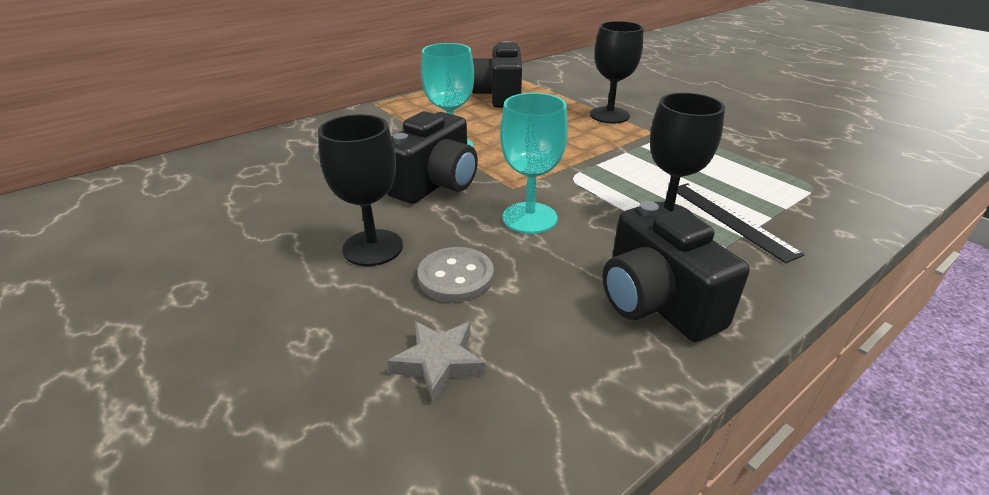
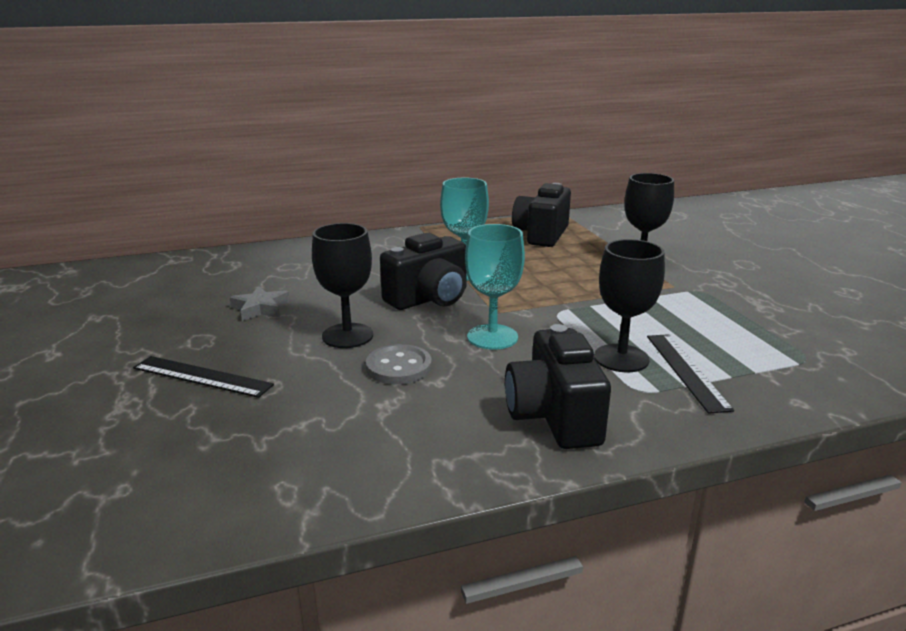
camera: 20 degrees right, 10 degrees down
grey star [387,321,485,403] -> grey star moved to [230,286,290,321]
none -> black ruler [133,356,274,398]

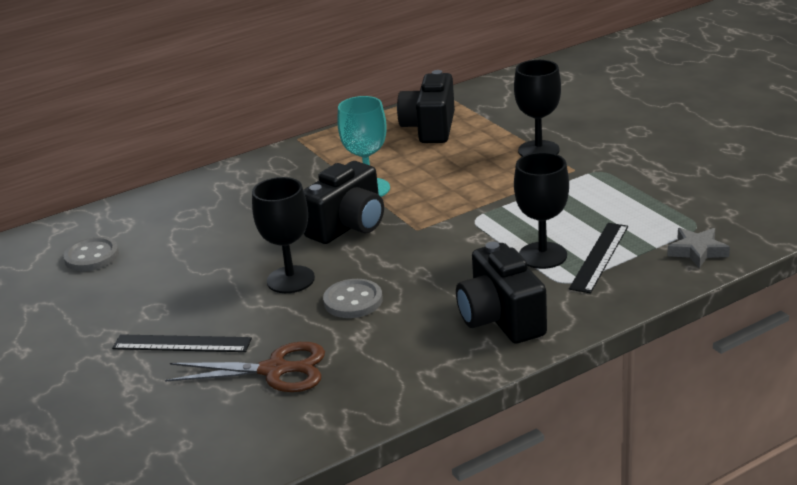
camera: 10 degrees left, 5 degrees up
grey star [230,286,290,321] -> grey star moved to [667,228,730,268]
turquoise goblet [465,224,525,350] -> none
black ruler [647,334,734,414] -> black ruler turned 45 degrees clockwise [569,223,628,293]
none -> grey button [63,237,119,271]
none -> brown scissors [165,342,325,392]

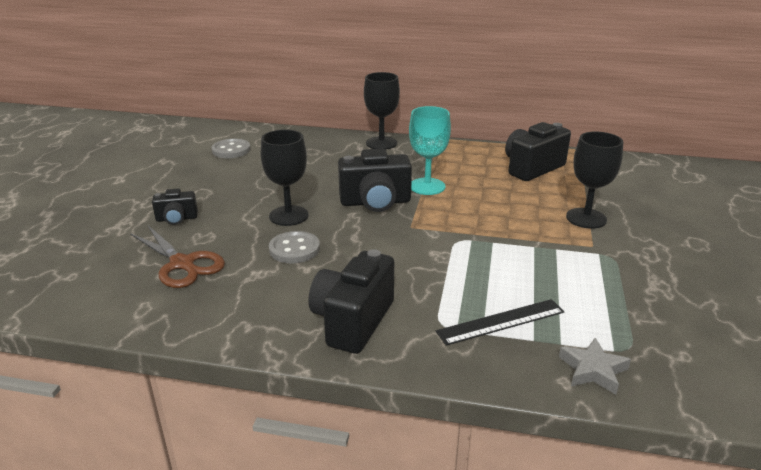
camera: 40 degrees right, 0 degrees up
black ruler [112,334,252,352] -> black camera [152,189,198,225]
black goblet [514,152,569,269] -> black goblet moved to [364,72,400,150]

